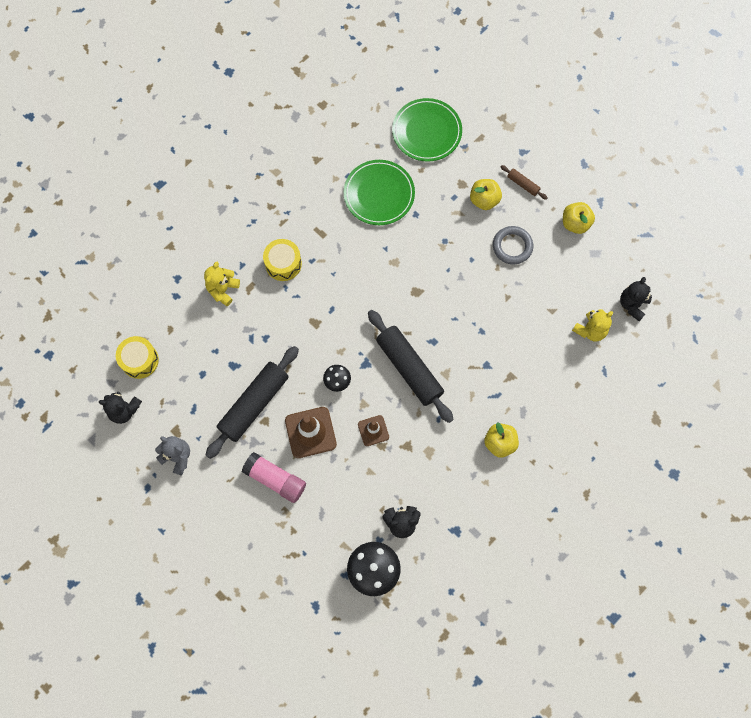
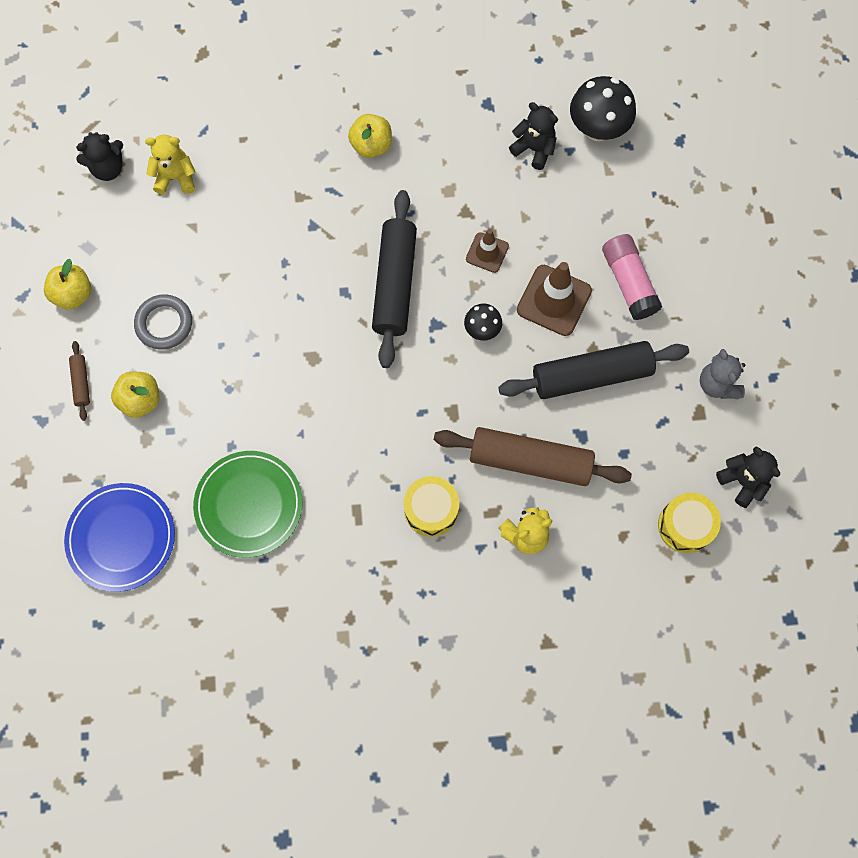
camera: 140 degrees left, 0 degrees up
green plate [392,98,462,162] -> blue plate [64,483,175,592]
none -> brown rolling pin [434,427,632,486]

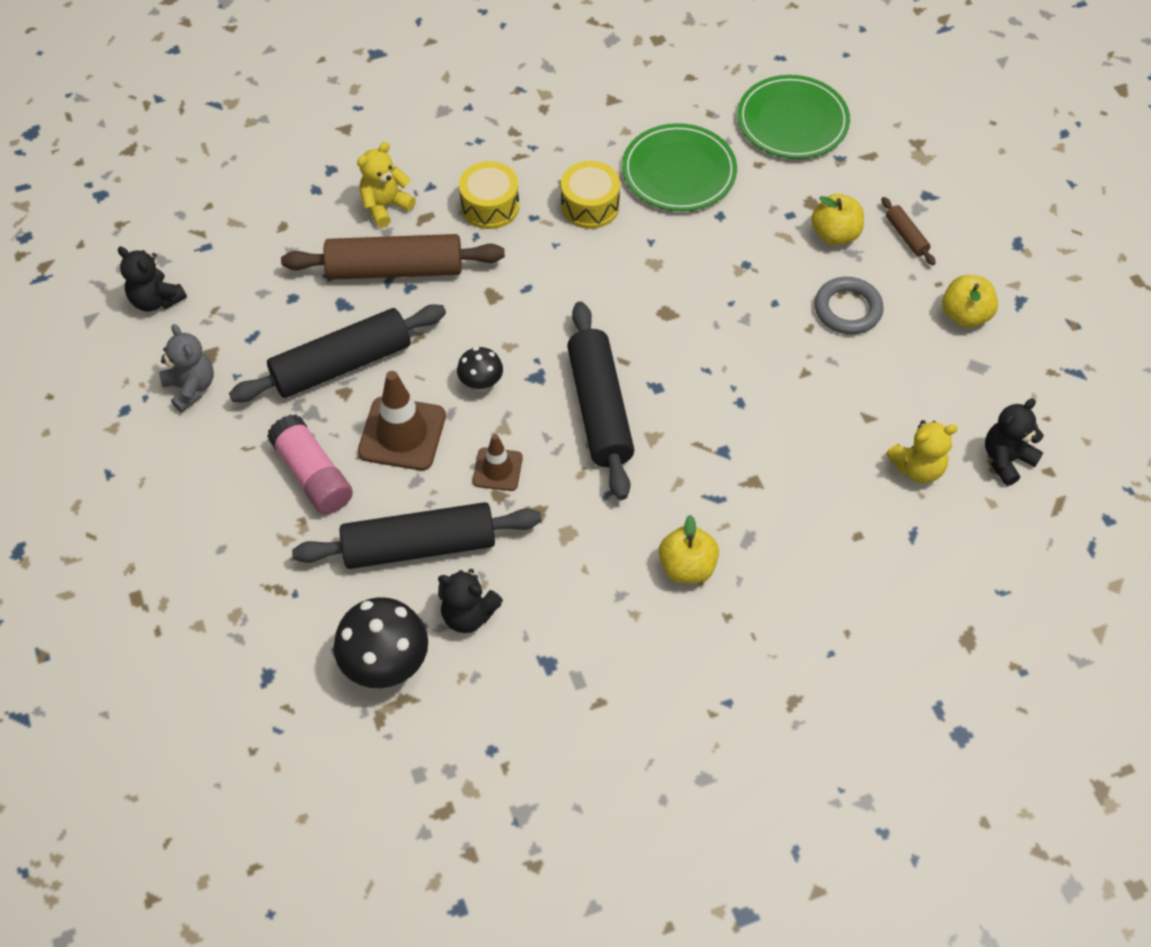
camera: 165 degrees right, 15 degrees down
blue plate [64,483,175,592] -> green plate [737,75,850,159]
yellow drum [658,493,721,553] -> yellow drum moved to [561,161,620,229]
none -> black rolling pin [292,502,541,569]

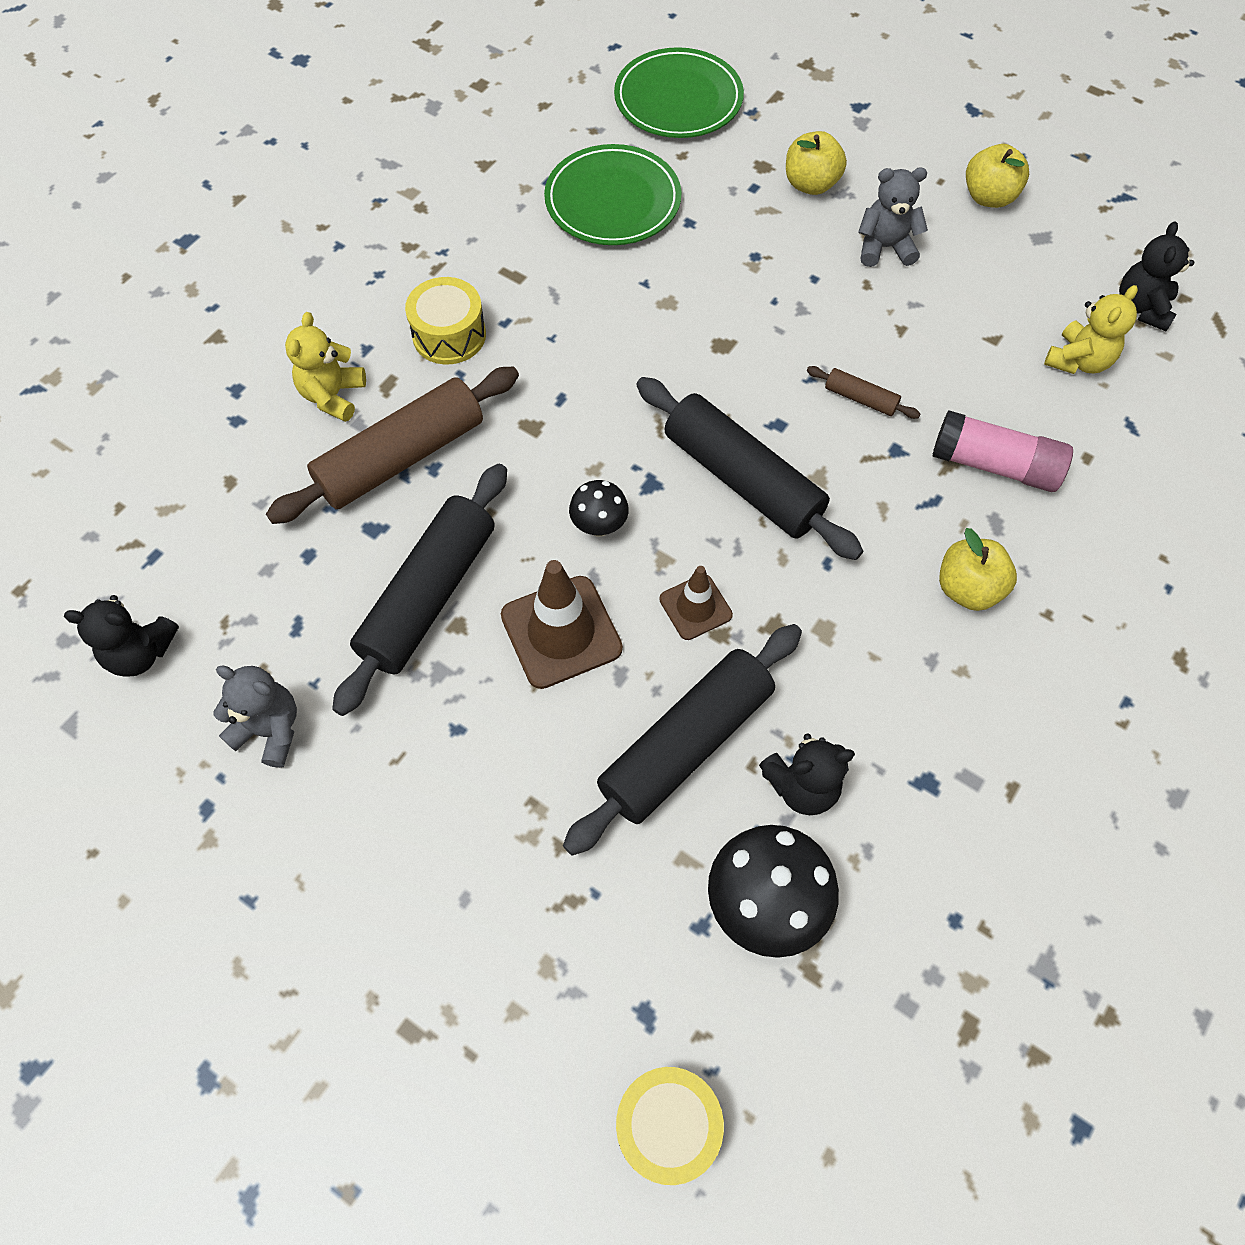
camera: 35 degrees left, 5 degrees up
pink glue stick [267,414,353,514] -> pink glue stick moved to [932,410,1073,492]
yellow drum [561,161,620,229] -> yellow drum moved to [616,1067,724,1185]
grey ring [815,277,883,334] -> grey teddy bear [858,167,928,267]
brown rolling pin [881,197,936,265] -> brown rolling pin moved to [807,366,920,419]

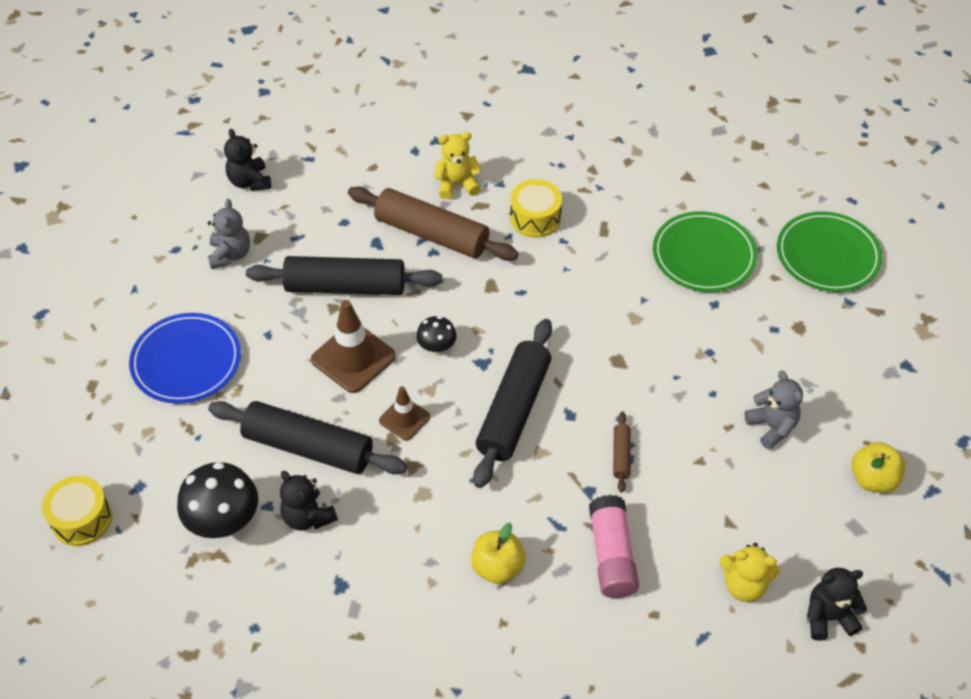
camera: 65 degrees right, 10 degrees down
yellow apple [786,131,847,195] -> none
none -> blue plate [129,313,241,404]

